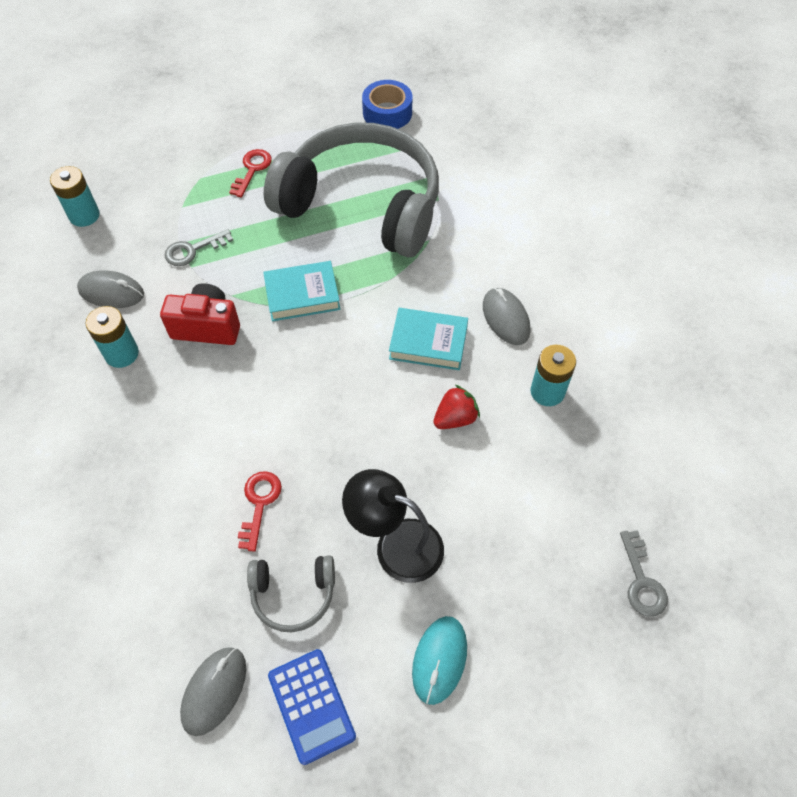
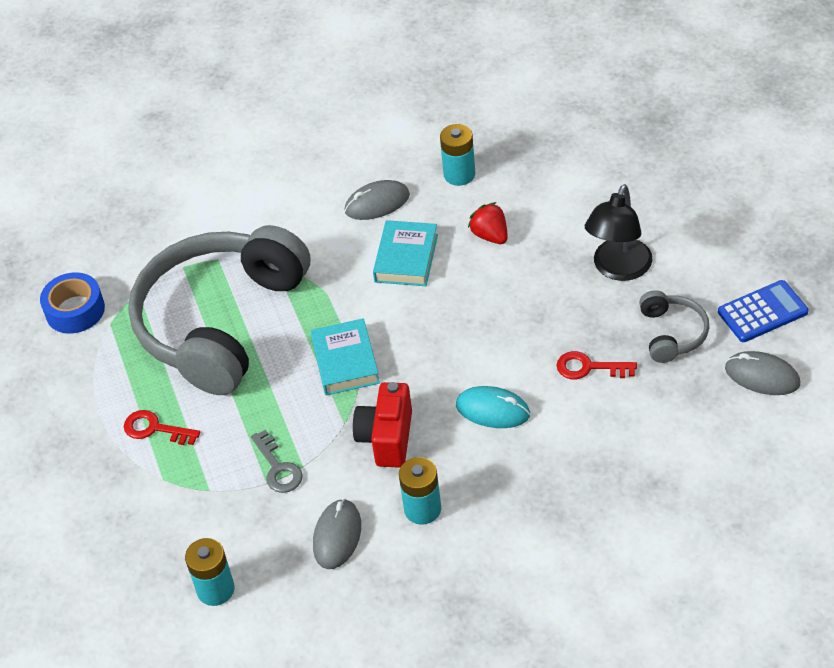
camera: 85 degrees left, 10 degrees down
turquoise mouse [412,616,467,705] -> turquoise mouse moved to [456,386,530,428]
grey key [620,530,668,617] -> none

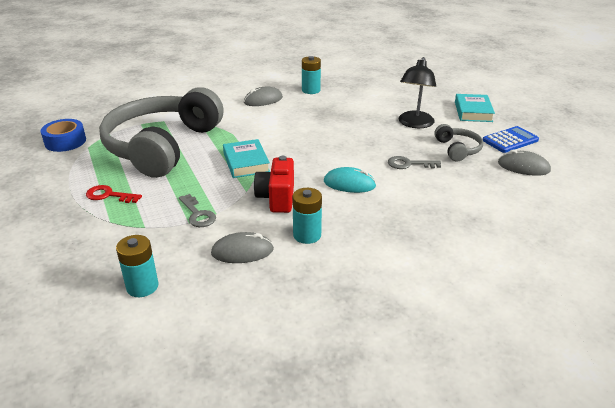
camera: 10 degrees left, 15 degrees down
grey mouse [313,498,361,569] -> grey mouse turned 75 degrees clockwise [211,232,274,263]
turquoise book [373,220,438,286] -> turquoise book moved to [455,94,495,122]
red strawberry [468,202,508,244] -> none
red key [557,351,637,379] -> grey key [388,156,441,169]

